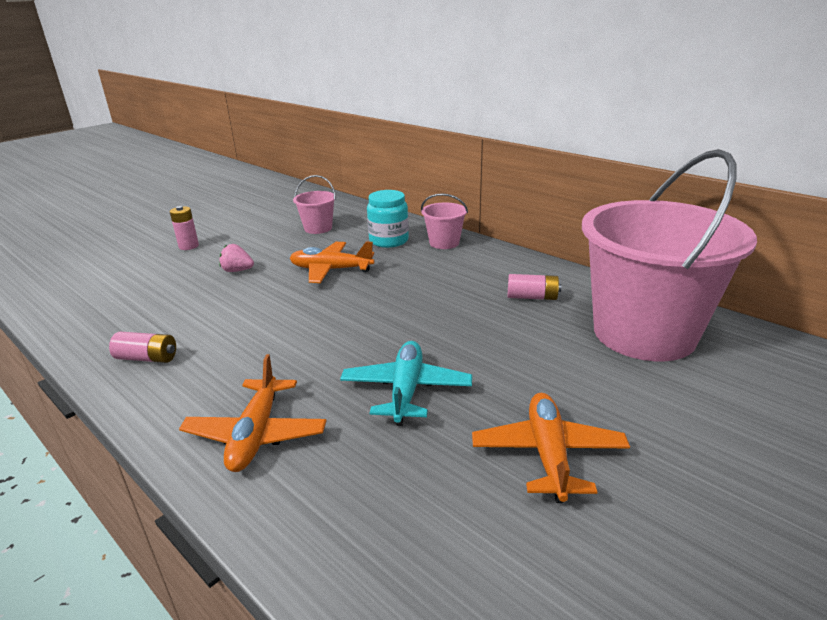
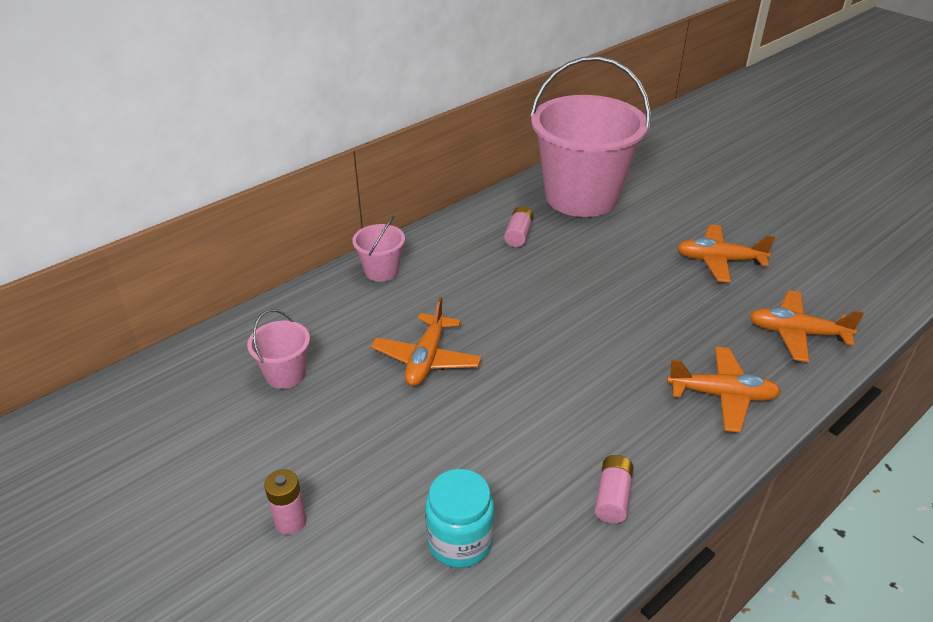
camera: 85 degrees left, 10 degrees up
pink strawberry [219,244,254,272] -> none
turquoise plane [340,341,472,426] -> none
turquoise jar [367,190,409,248] -> turquoise jar moved to [425,469,495,568]
none -> orange plane [750,290,864,362]

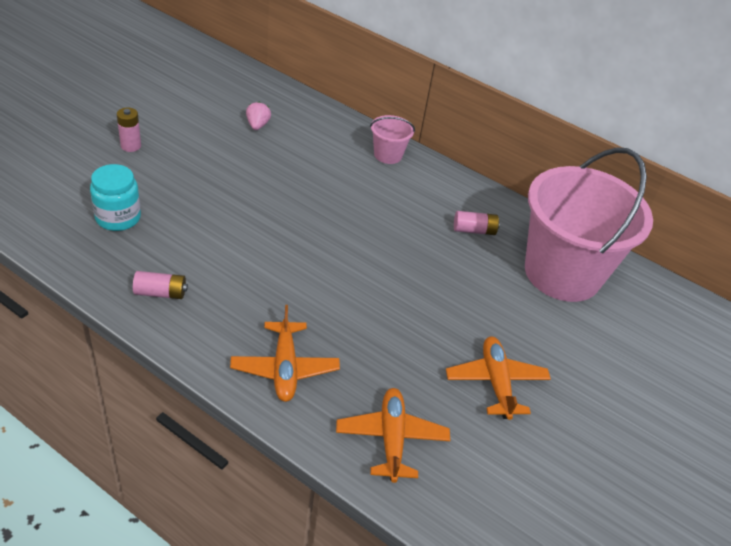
camera: 70 degrees right, 5 degrees up
pink bucket [247,309,310,389] -> pink strawberry [246,102,271,130]
orange plane [371,297,481,386] -> none

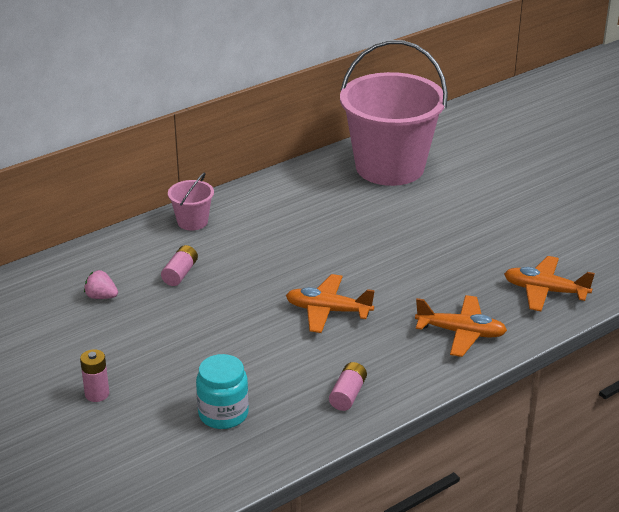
camera: 65 degrees left, 10 degrees down
orange plane [446,336,551,420] -> orange plane moved to [286,274,375,333]
pink battery [454,211,500,235] -> pink battery moved to [161,245,198,286]

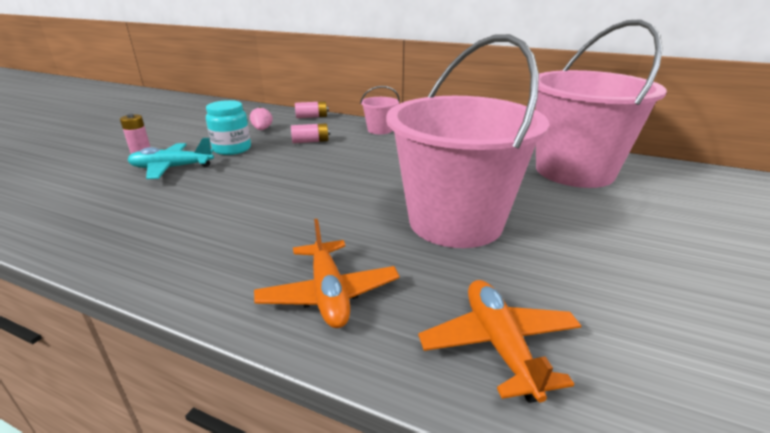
camera: 60 degrees right, 5 degrees down
turquoise jar [196,354,249,429] -> turquoise jar moved to [206,100,251,155]
orange plane [286,274,375,333] -> none
pink battery [329,362,367,411] -> pink battery moved to [295,101,329,118]
none -> turquoise plane [128,138,214,179]
none -> pink bucket [386,34,549,248]

